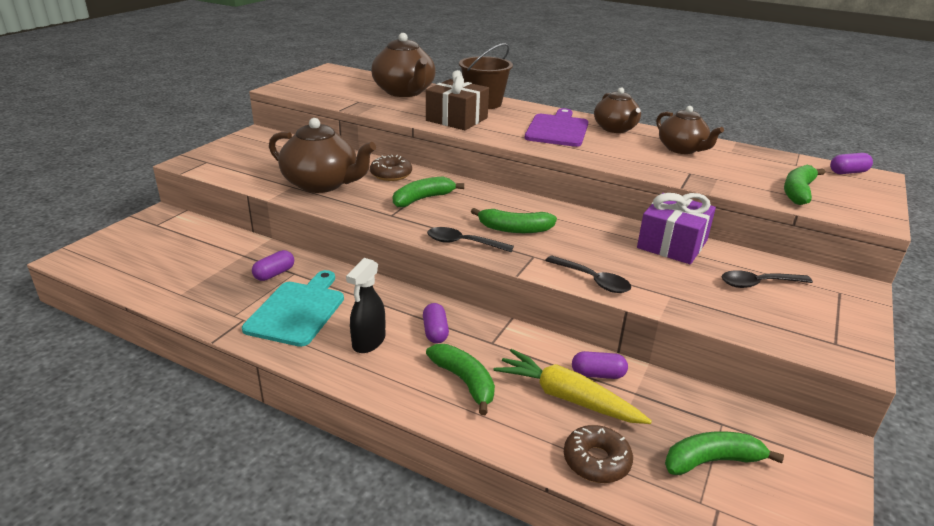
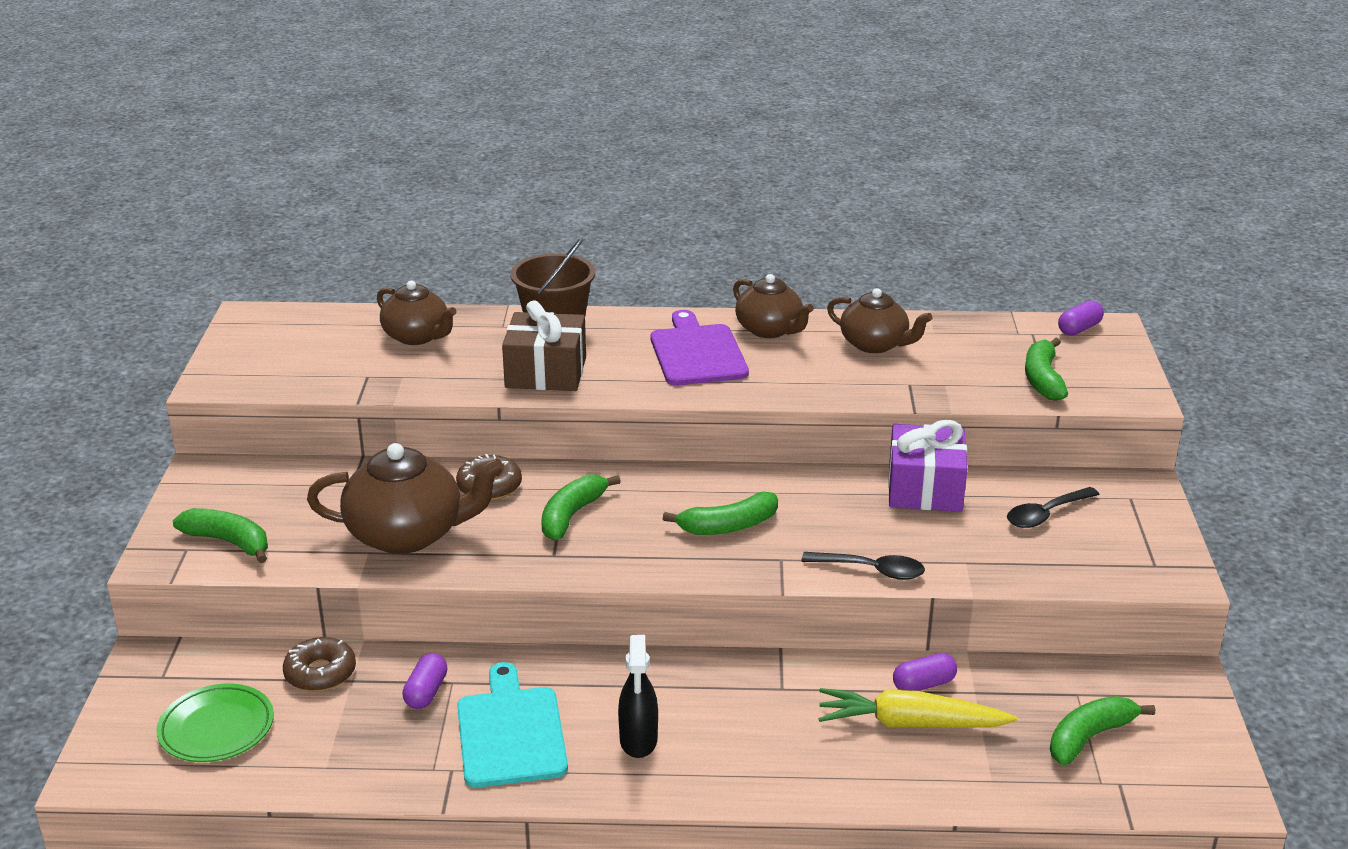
camera: 25 degrees left, 0 degrees up
brown teapot [371,33,436,97] -> brown teapot [377,281,457,345], size x0.65
purple capsule [423,303,449,344] -> none
green banana [426,344,495,415] -> green banana moved to [173,508,268,563]
black spoon [427,227,514,252] -> none
brown donut [564,425,633,483] -> brown donut moved to [283,637,356,692]
none -> green plate [156,684,274,762]

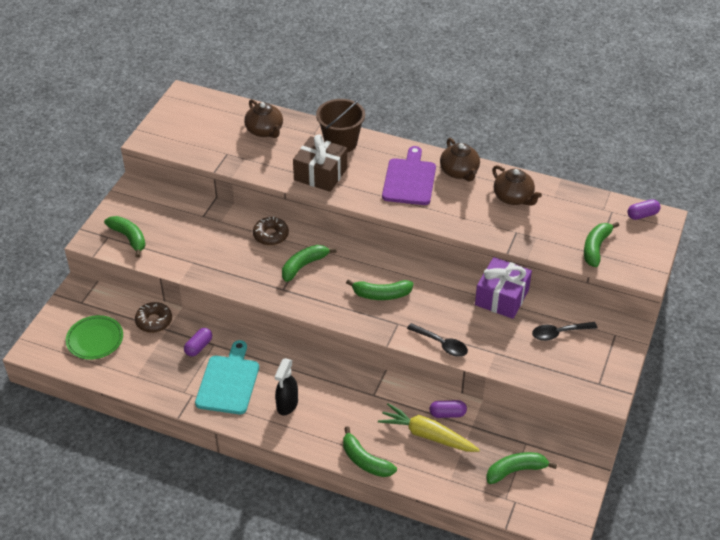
camera: 20 degrees right, 15 degrees up
brown teapot [307,443,504,554] -> none
none -> green banana [343,426,397,477]

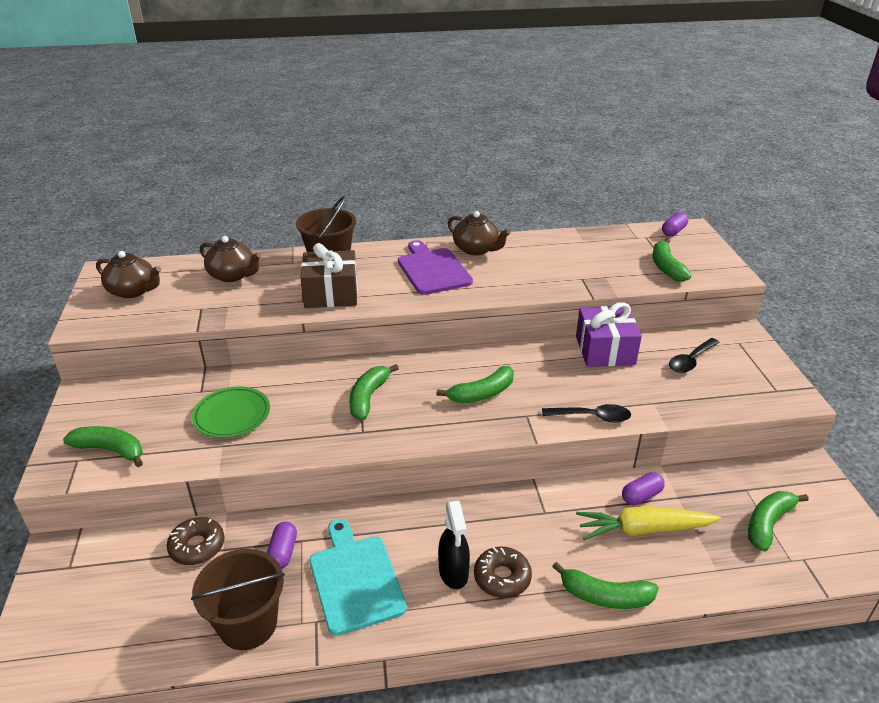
camera: 30 degrees left, 10 degrees down
green plate [66,315,123,360] -> green plate moved to [192,387,270,438]
brown donut [253,216,289,245] -> brown donut moved to [474,547,532,598]
brown teapot [492,165,542,206] -> brown teapot moved to [96,251,161,298]
none -> brown bucket [191,549,285,650]

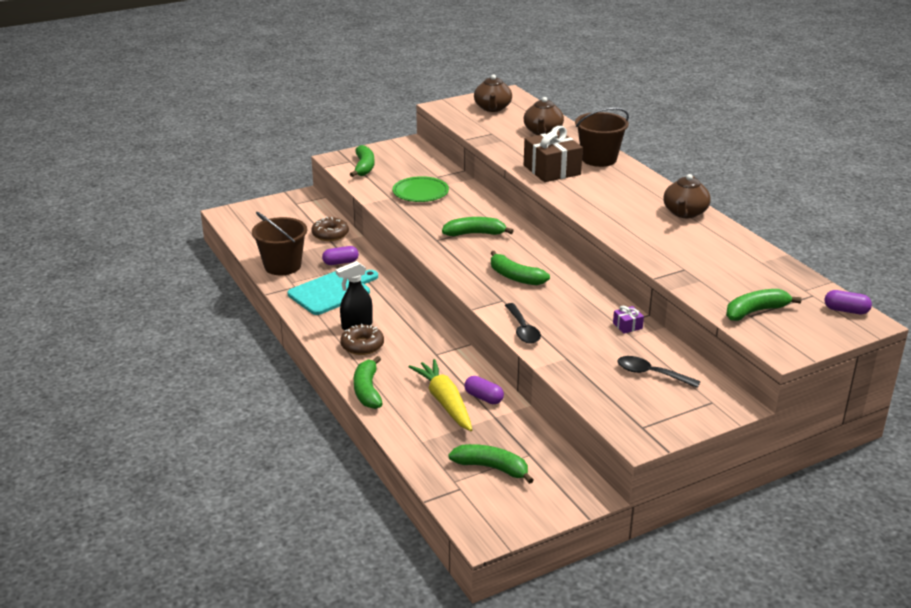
camera: 70 degrees right, 5 degrees down
purple cutting board [398,240,473,295] -> none
purple gift [576,303,642,367] -> purple gift [613,306,644,334], size x0.42

